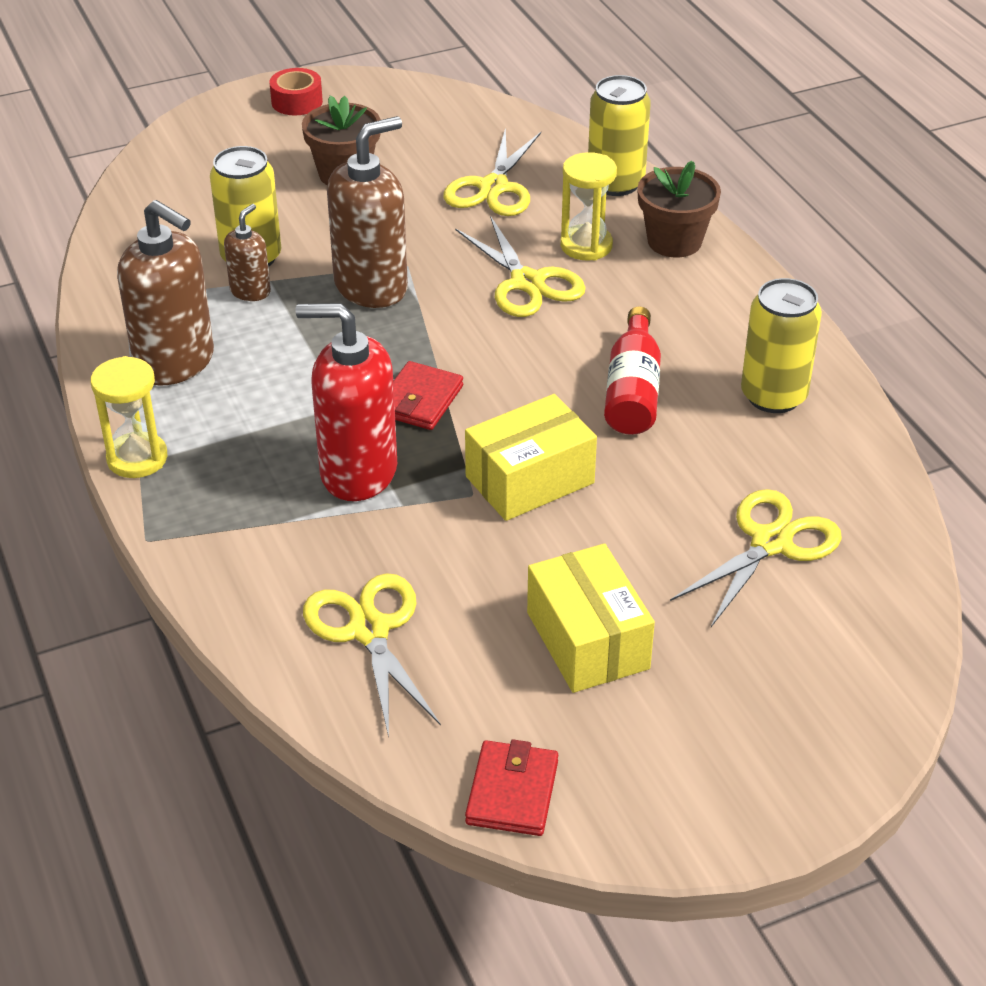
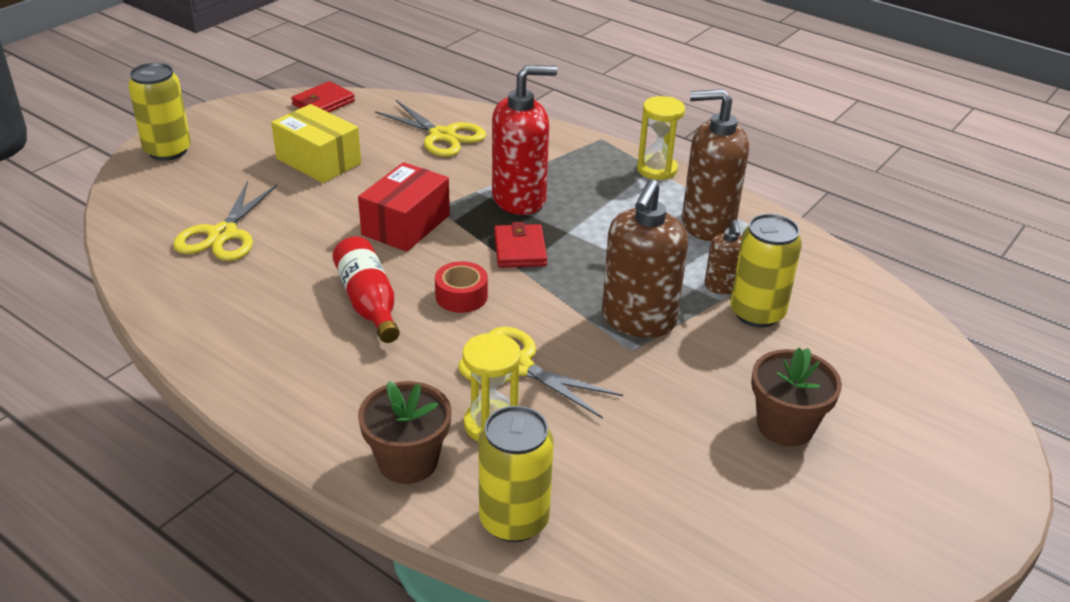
camera: 150 degrees right, 5 degrees down
red tape [270,68,323,115] -> red tape moved to [435,261,488,313]
yellow scissors [444,128,541,216] -> none
yellow box [465,394,597,521] -> red box [358,162,450,252]
red wallet [465,739,558,836] -> red wallet turned 60 degrees clockwise [291,81,355,112]
yellow can [741,278,822,413] -> yellow can moved to [128,63,191,161]

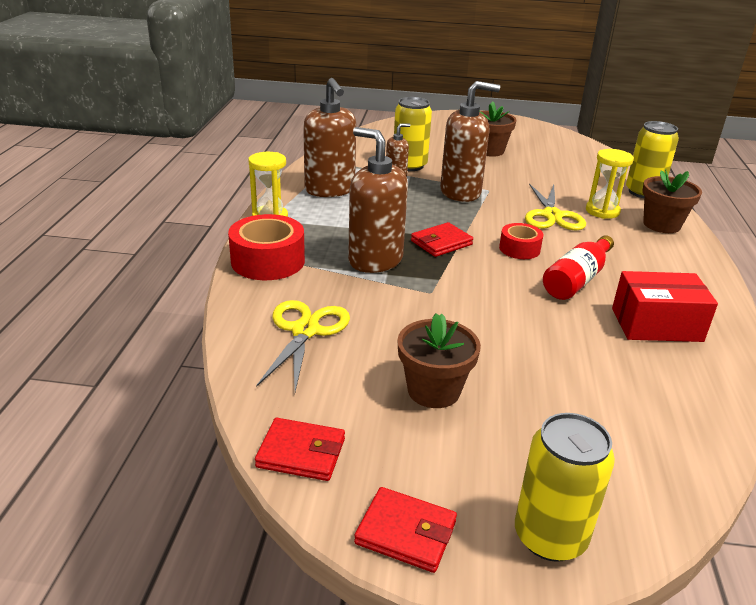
camera: 120 degrees left, 5 degrees down
yellow scissors [173,181,278,261] -> none
yellow box [271,104,361,183] -> brown flower pot [397,313,481,408]
red box [358,162,450,252] -> red box moved to [612,271,718,342]
red soap dispenser [492,65,557,215] -> brown soap dispenser [348,127,408,273]
none -> red tape [228,214,305,280]
none -> red wallet [354,487,457,573]

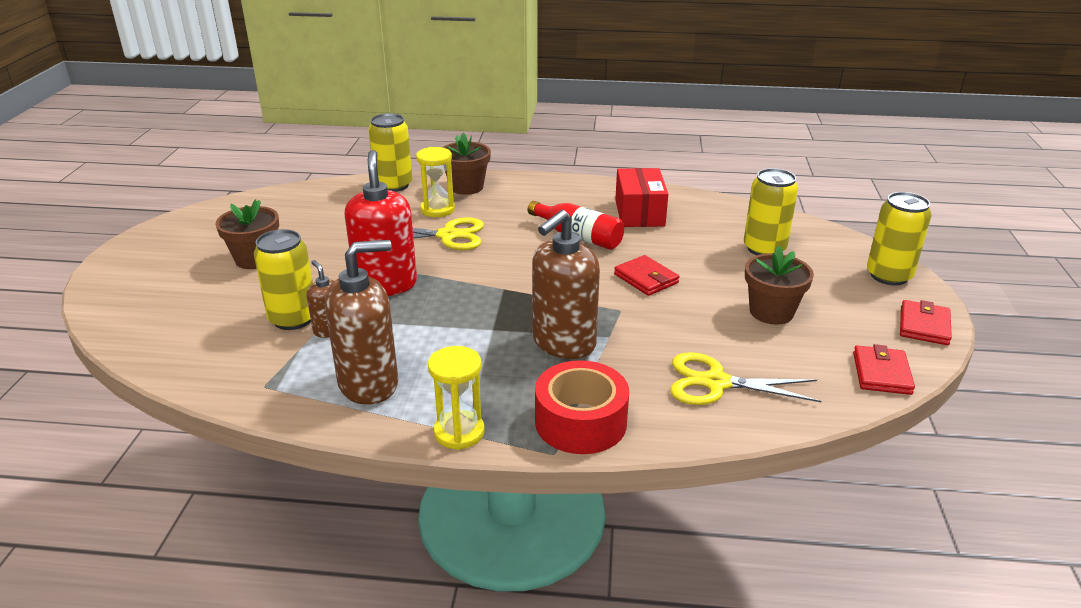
camera: 90 degrees left, 0 degrees up
red wallet [411,222,473,257] -> red wallet moved to [614,255,679,296]
brown soap dispenser [440,81,500,202] -> red soap dispenser [344,150,417,296]
red tape [499,223,543,259] -> none
none -> yellow can [744,168,798,255]

